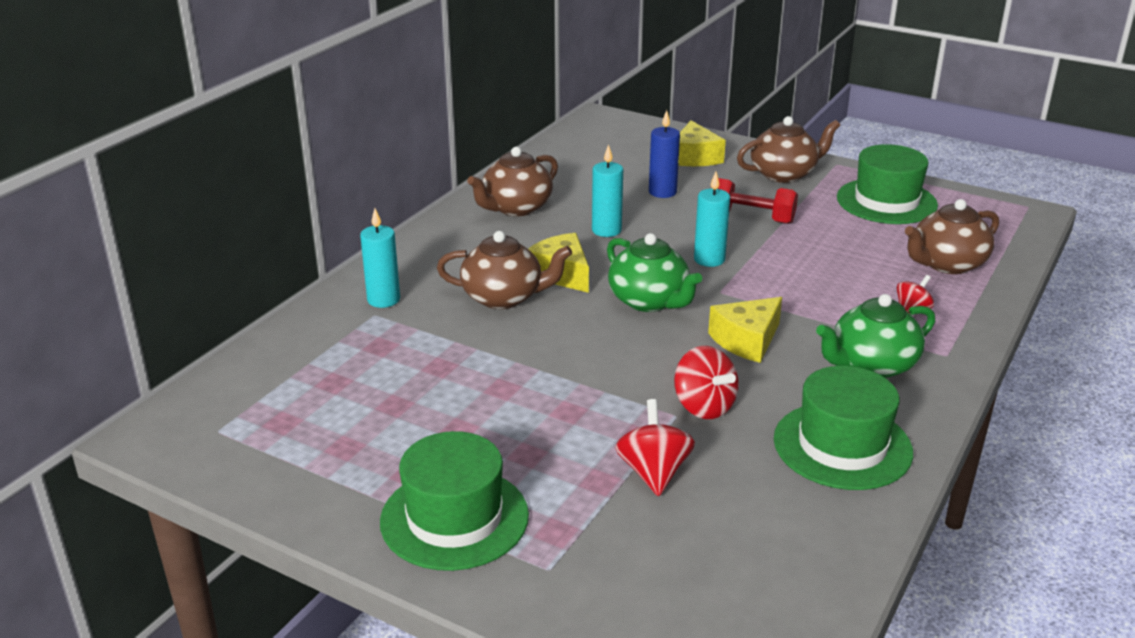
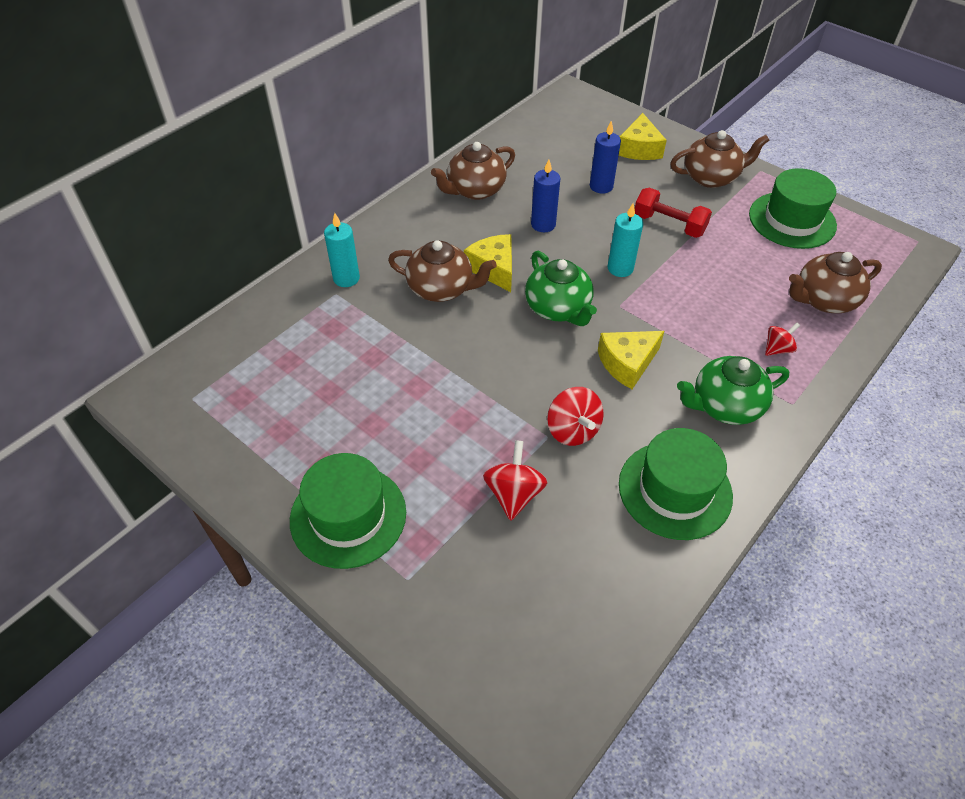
camera: 10 degrees right, 20 degrees up
turquoise candle [592,144,623,237] -> blue candle [531,159,561,232]

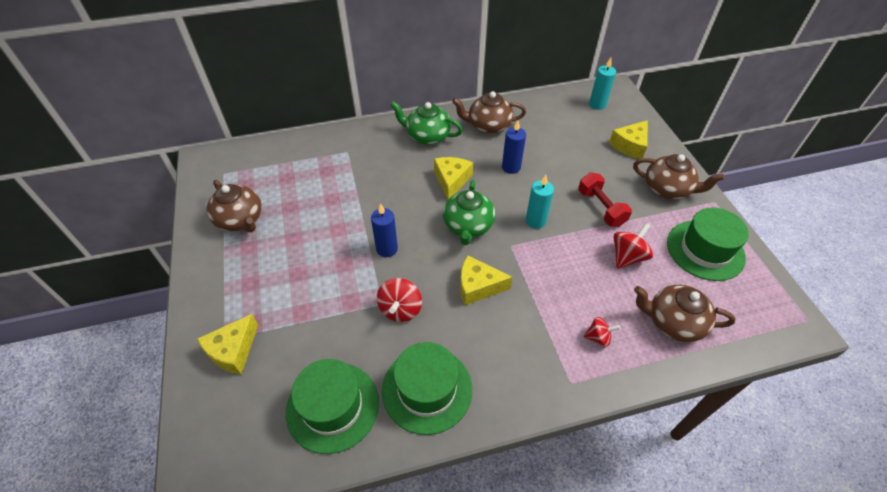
camera: 35 degrees right, 0 degrees up
green hat [290,453,406,569] -> green hat moved to [286,359,379,454]
turquoise candle [324,213,360,287] -> turquoise candle moved to [589,58,616,110]
brown teapot [388,240,497,302] -> brown teapot moved to [207,180,262,232]
red spinning top [483,440,548,521] -> red spinning top moved to [614,223,653,269]
blue candle [590,121,621,194] -> blue candle moved to [371,203,398,257]
green teapot [677,356,789,425] -> green teapot moved to [390,101,463,145]
none -> yellow cheese [197,314,258,374]

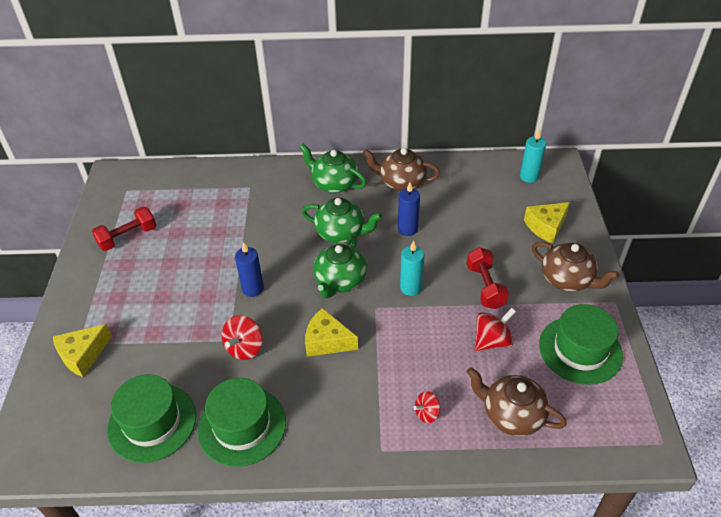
camera: 15 degrees right, 5 degrees down
brown teapot [207,180,262,232] -> red dumbbell [92,207,157,251]
yellow cheese [434,157,473,200] -> green teapot [302,198,382,243]
red spinning top [584,317,620,347] -> red spinning top turned 135 degrees clockwise [414,391,441,423]

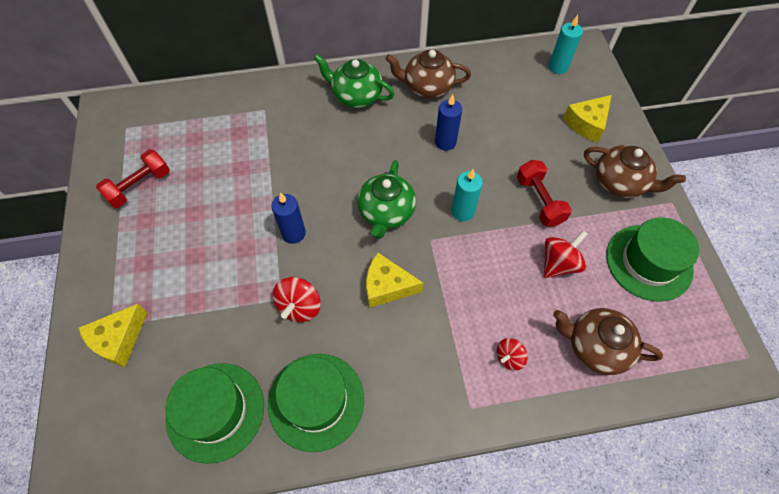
camera: 10 degrees left, 15 degrees up
green teapot [302,198,382,243] -> none

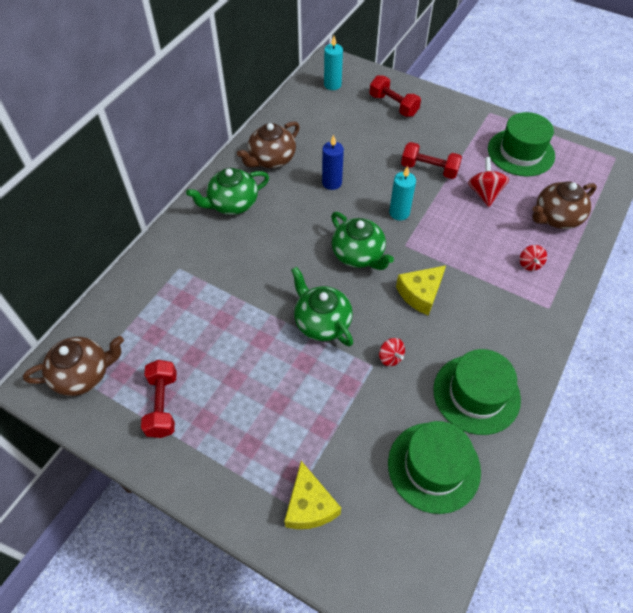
camera: 50 degrees left, 5 degrees down
blue candle [271,192,306,244] -> green teapot [291,267,353,346]
red spinning top [273,277,320,322] -> red spinning top [379,338,405,366], size x0.63
yellow cheese [563,95,612,143] -> red dumbbell [370,75,421,117]
brown teapot [584,145,686,198] -> brown teapot moved to [23,336,124,396]

